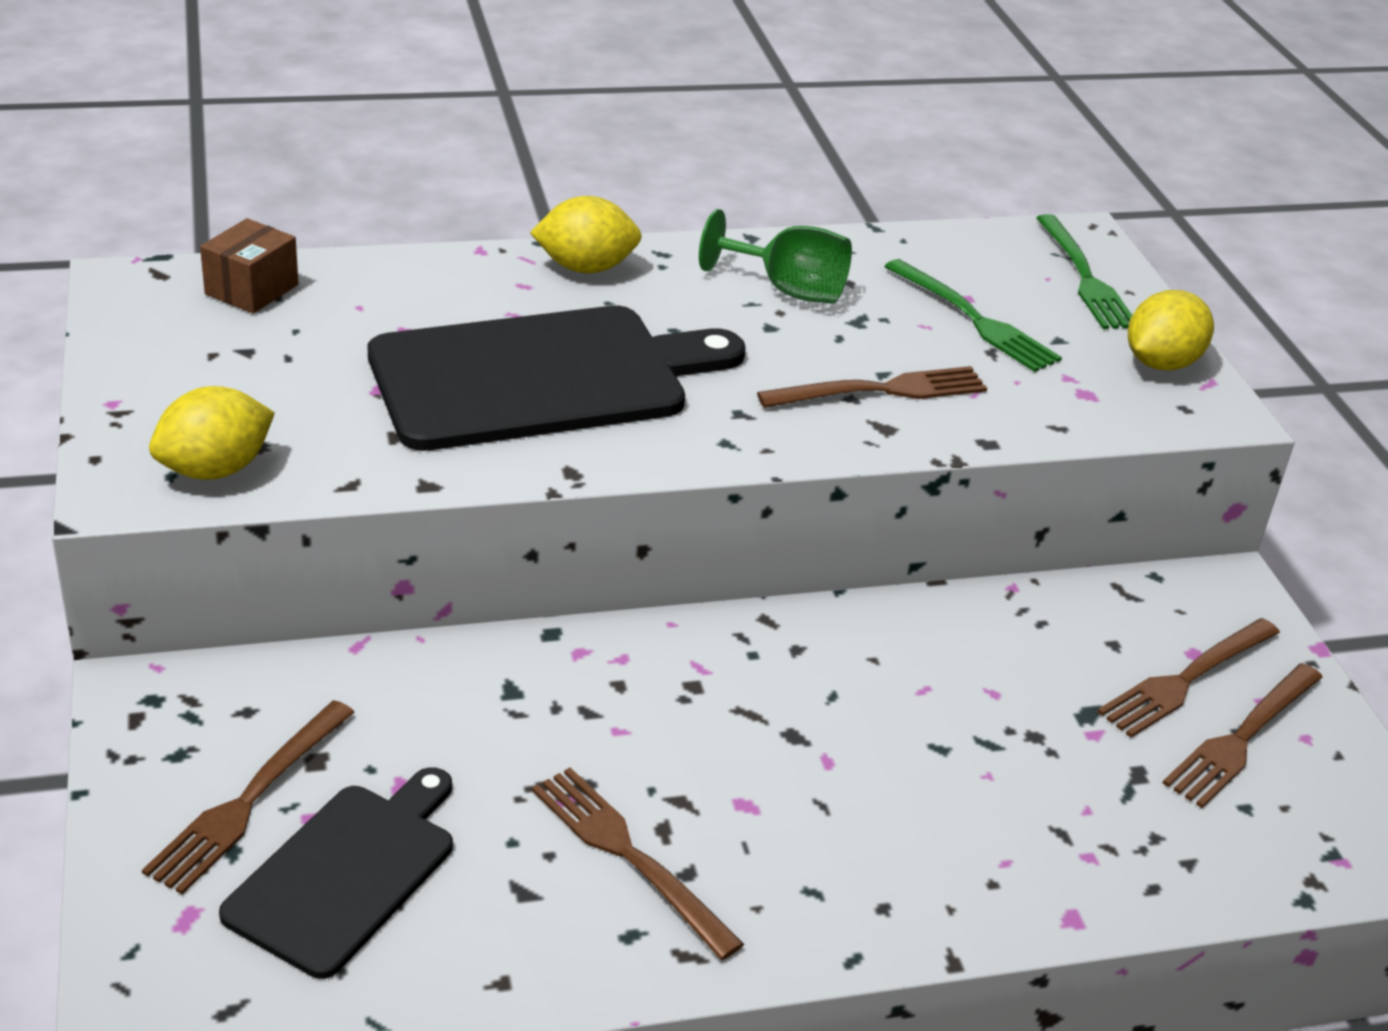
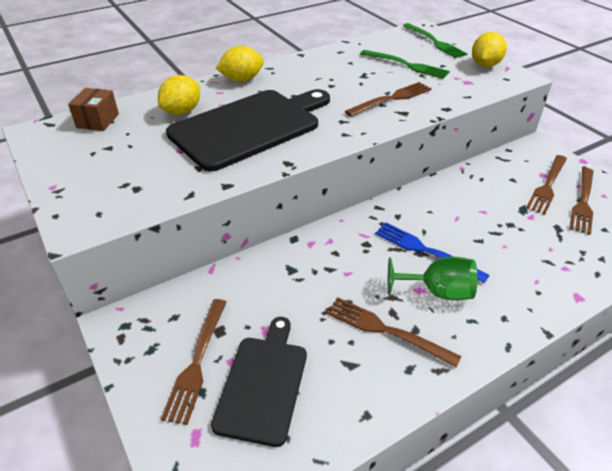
camera: 15 degrees left, 5 degrees up
yellow lemon [149,386,275,480] -> yellow lemon moved to [158,75,200,115]
green goblet [699,209,852,303] -> green goblet moved to [388,257,477,300]
none -> blue fork [375,223,490,283]

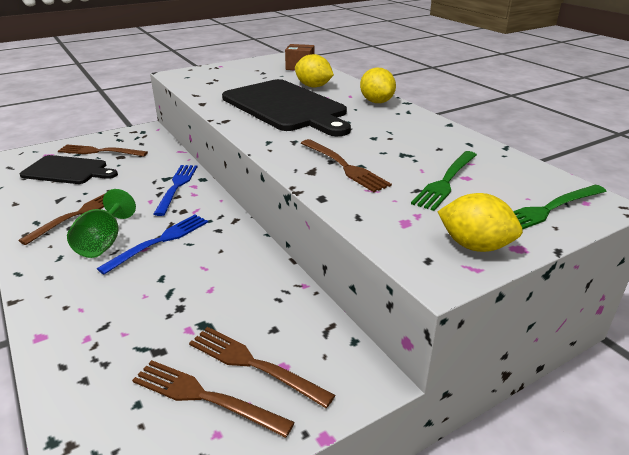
camera: 90 degrees right, 10 degrees down
none -> blue fork [154,165,198,216]

